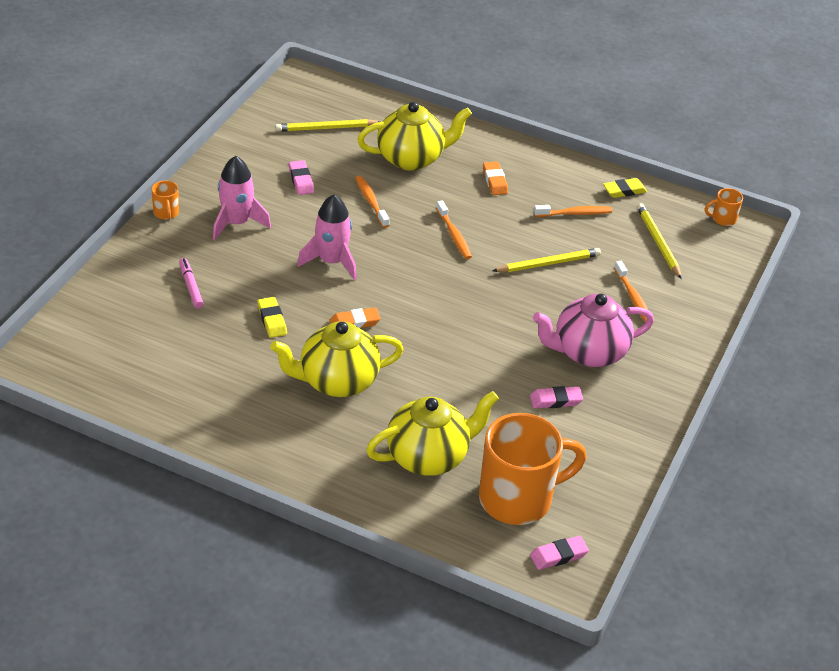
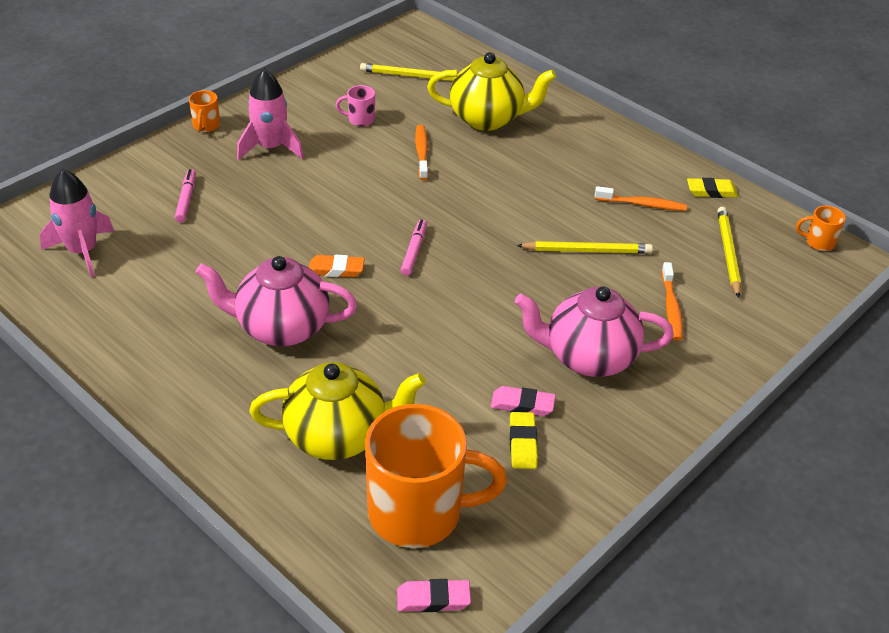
camera: 20 degrees right, 0 degrees up
yellow eraser [258,297,287,338] -> yellow eraser moved to [510,412,538,469]
yellow teapot [270,321,404,397] -> pink teapot [196,256,357,346]
pink eraser [289,160,314,195] -> pink mug [336,85,375,127]
pink rocket [297,195,357,280] -> pink rocket moved to [40,169,114,277]
orange toothbrush [436,200,472,259] -> none
orange eraser [483,161,508,195] -> none
none -> pink marker [401,219,427,276]

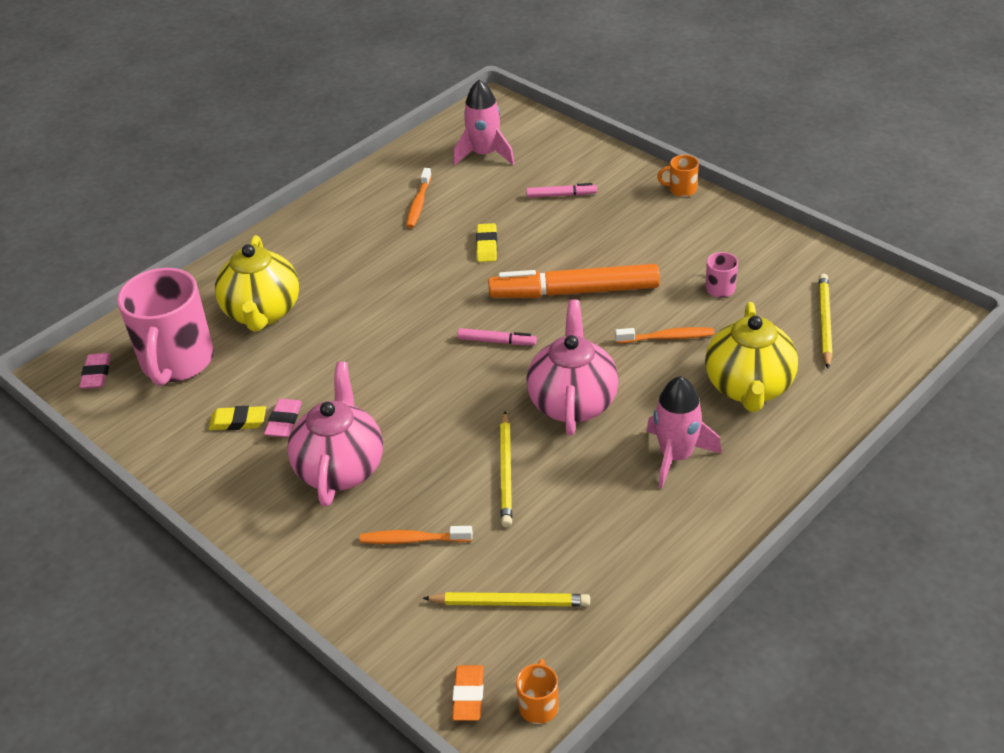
camera: 95 degrees right, 0 degrees up
pink teapot [196,256,357,346] -> pink teapot moved to [526,299,619,435]
pink rocket [237,69,304,160] -> pink rocket moved to [646,376,722,488]
orange eraser [309,255,365,277] -> orange eraser moved to [452,665,484,721]
orange mug [365,404,507,548] -> pink mug [117,268,214,386]
orange toothbrush [595,186,687,211] -> orange toothbrush moved to [406,168,432,228]
yellow eraser [687,178,738,198] -> yellow eraser moved to [476,223,497,262]
none -> orange marker [488,264,660,298]

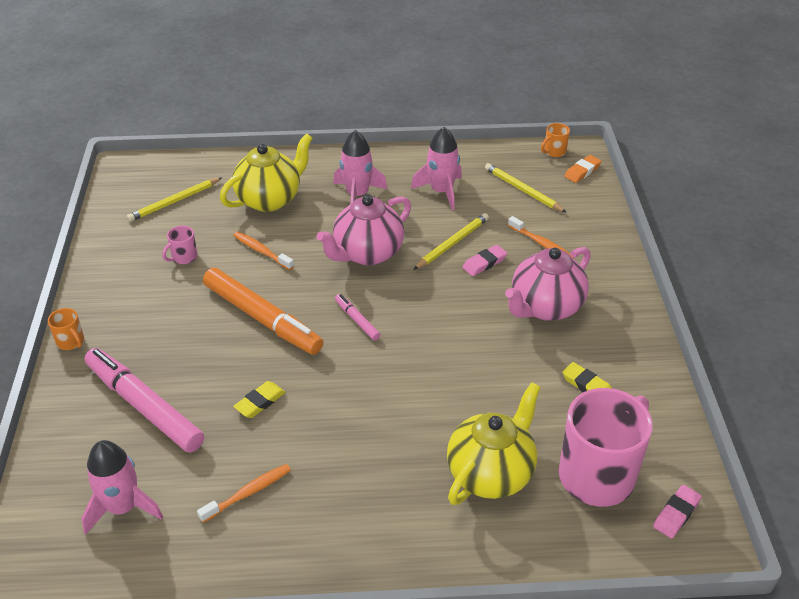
camera: 140 degrees left, 0 degrees up
pink eraser [264,399,302,437] -> pink eraser moved to [462,245,507,276]
pink marker [526,183,597,198] -> pink marker [84,348,204,453], size x2.21
none -> pink rocket [411,127,462,210]

